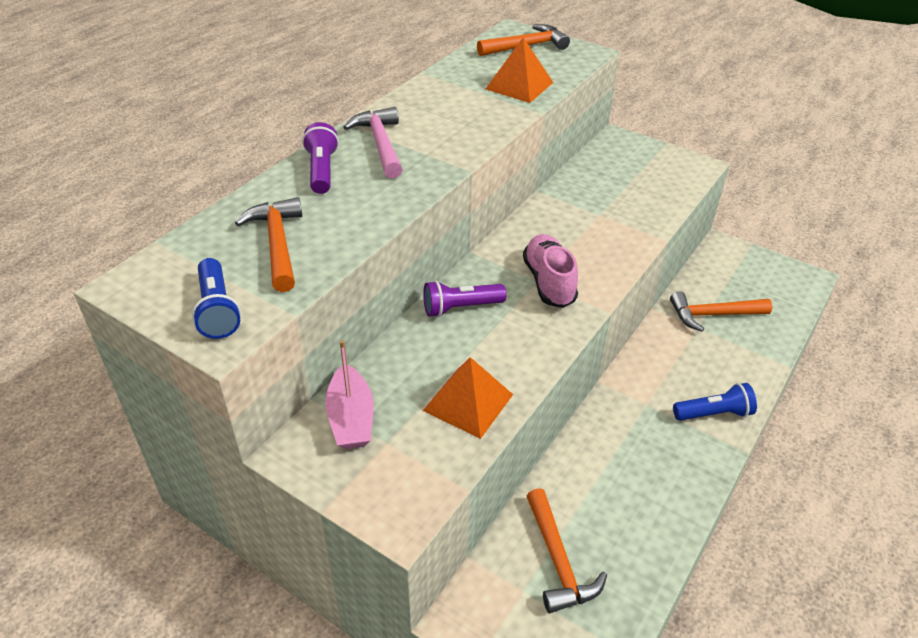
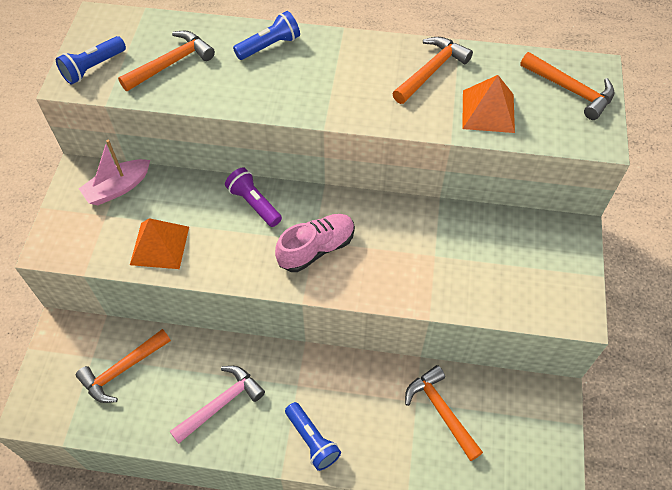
camera: 65 degrees right, 15 degrees up
purple flashlight [302,122,339,194] -> blue flashlight [233,11,300,60]
pink hammer [344,107,403,178] -> pink hammer moved to [169,366,265,444]
none -> orange hammer [392,37,473,104]

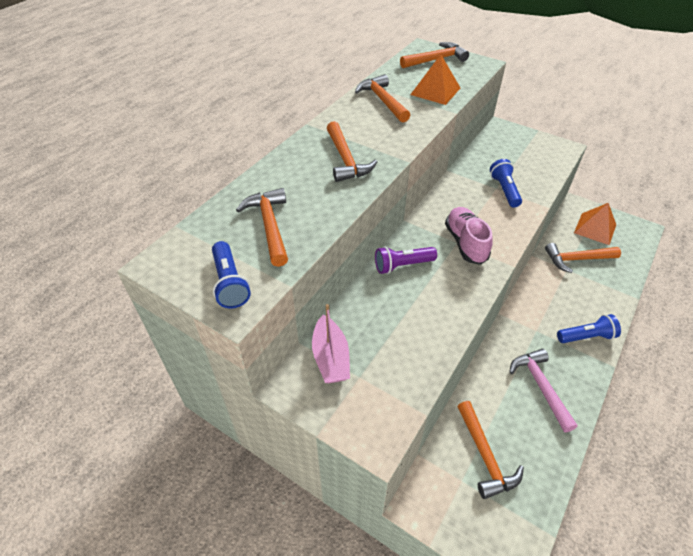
camera: 65 degrees left, 10 degrees down
orange pyramid [130,218,189,269] -> orange pyramid moved to [574,203,616,245]
blue flashlight [233,11,300,60] -> blue flashlight moved to [490,159,522,208]
none -> orange hammer [327,121,377,182]

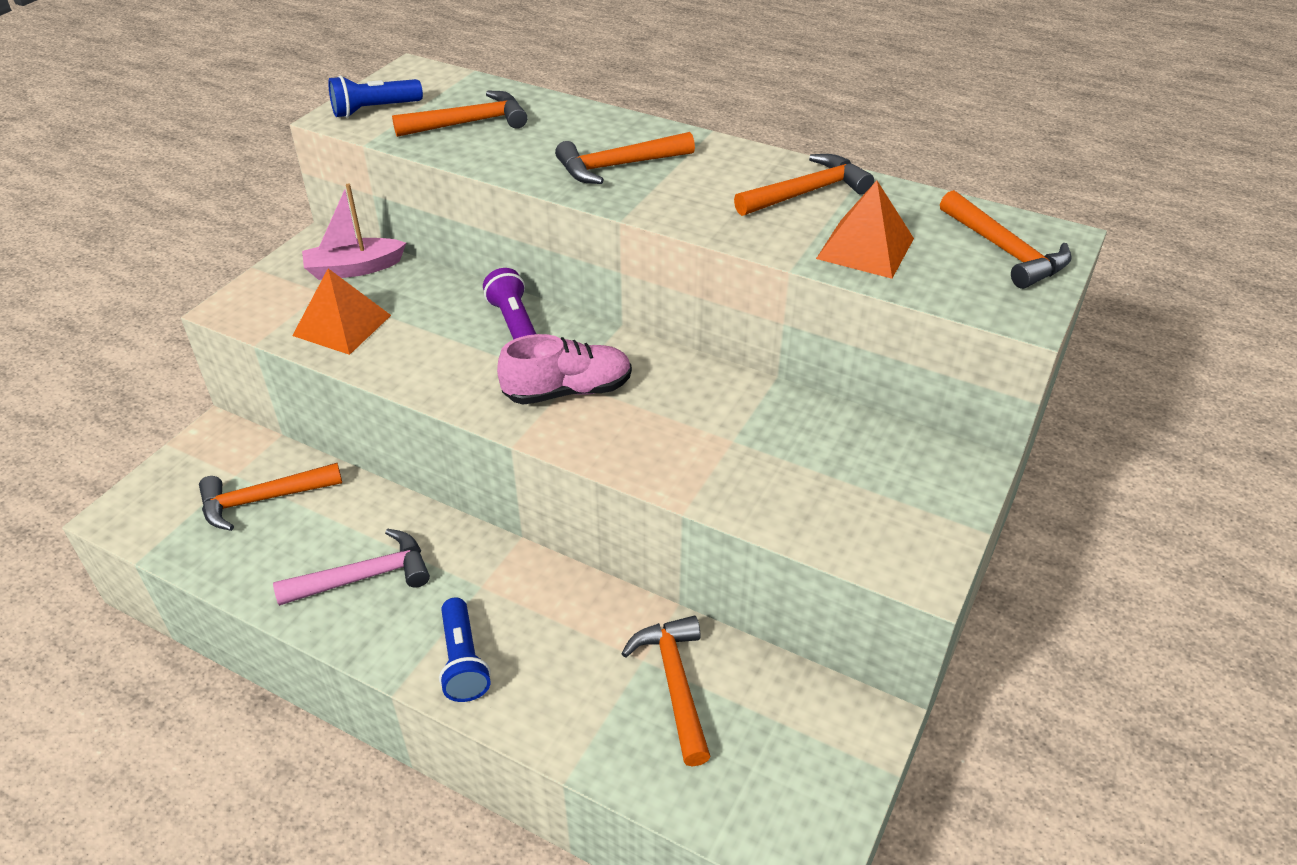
camera: 85 degrees right, 5 degrees down
blue flashlight [490,159,522,208] -> none
orange pyramid [574,203,616,245] -> orange pyramid moved to [292,268,391,355]

